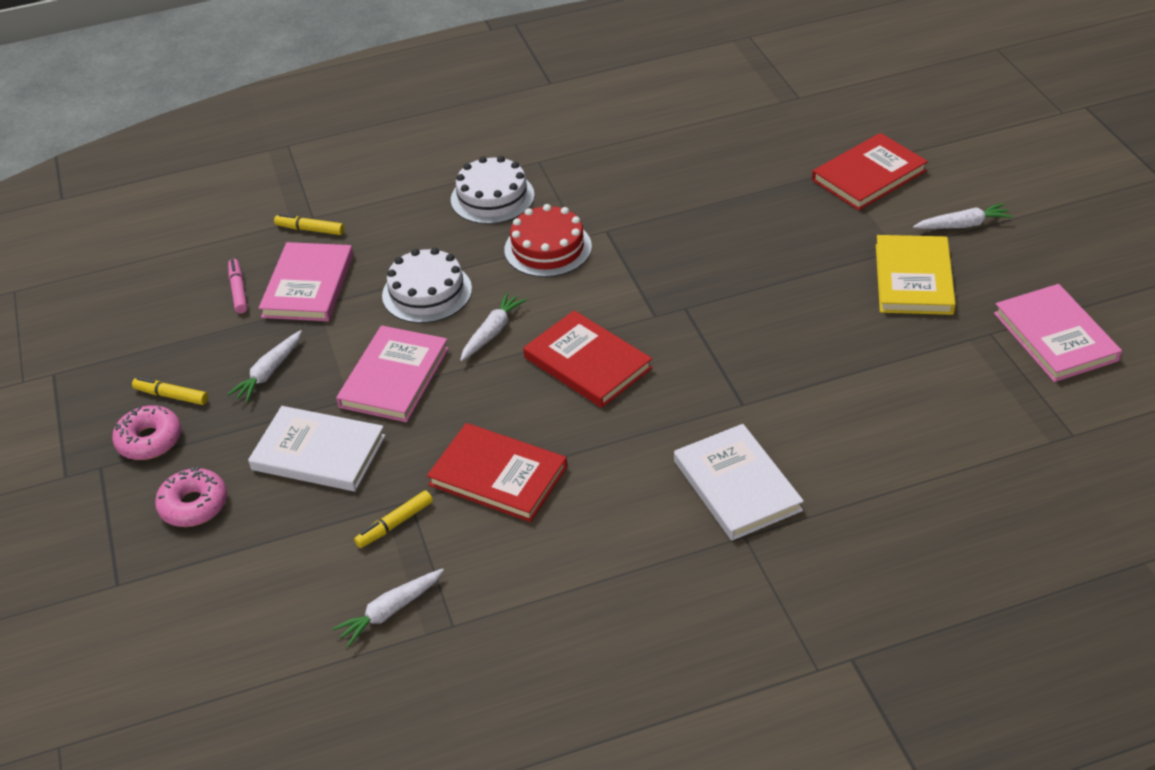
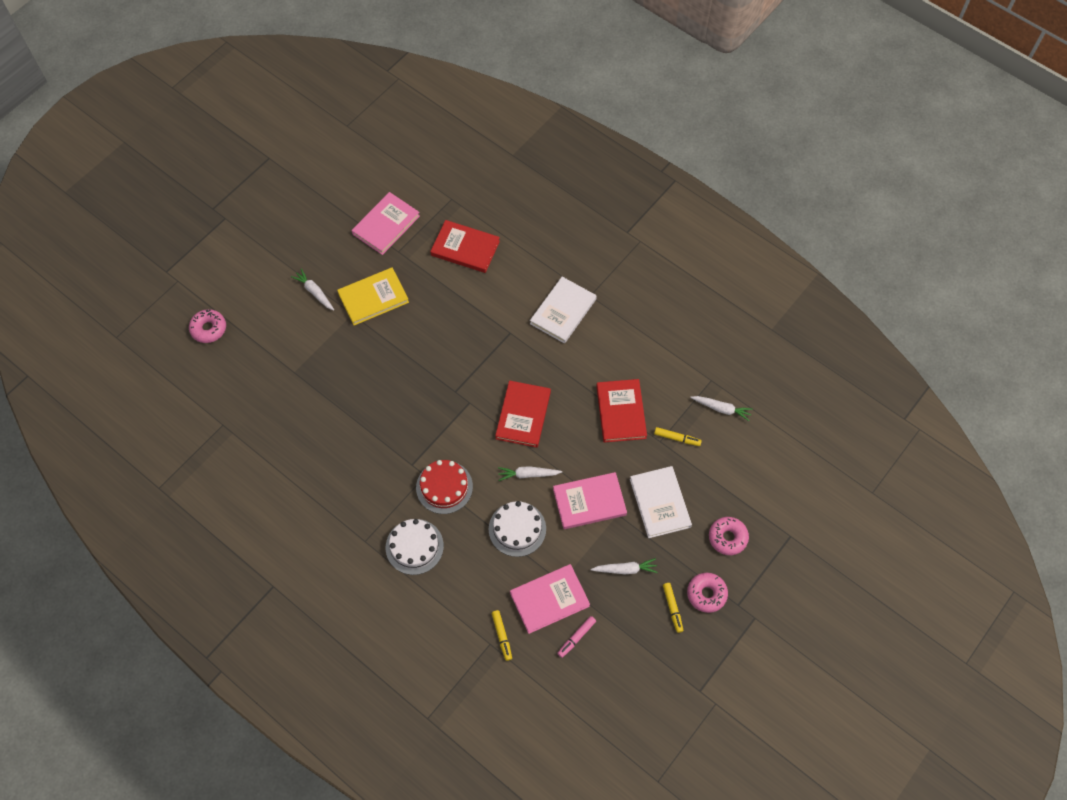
camera: 125 degrees left, 20 degrees up
red book [812,133,928,211] -> red book moved to [430,220,500,273]
none -> pink donut [189,309,226,343]

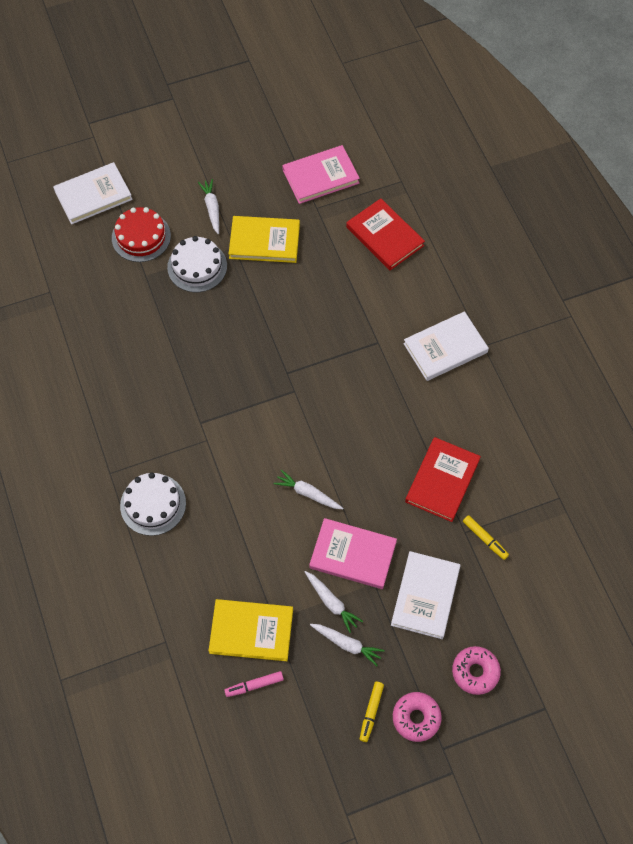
camera: 30 degrees right, 0 degrees up
pink donut [189,309,226,343] -> white book [53,162,133,224]
red cake [416,460,473,514] -> red cake moved to [112,207,171,262]
white cake [489,501,546,557] -> white cake moved to [167,236,227,292]
yellow marker [492,610,512,661] -> none
red book [495,380,551,448] -> none
pink book [510,564,590,634] -> yellow book [209,599,293,661]
white carrot [690,396,753,421] -> white carrot moved to [305,571,363,633]

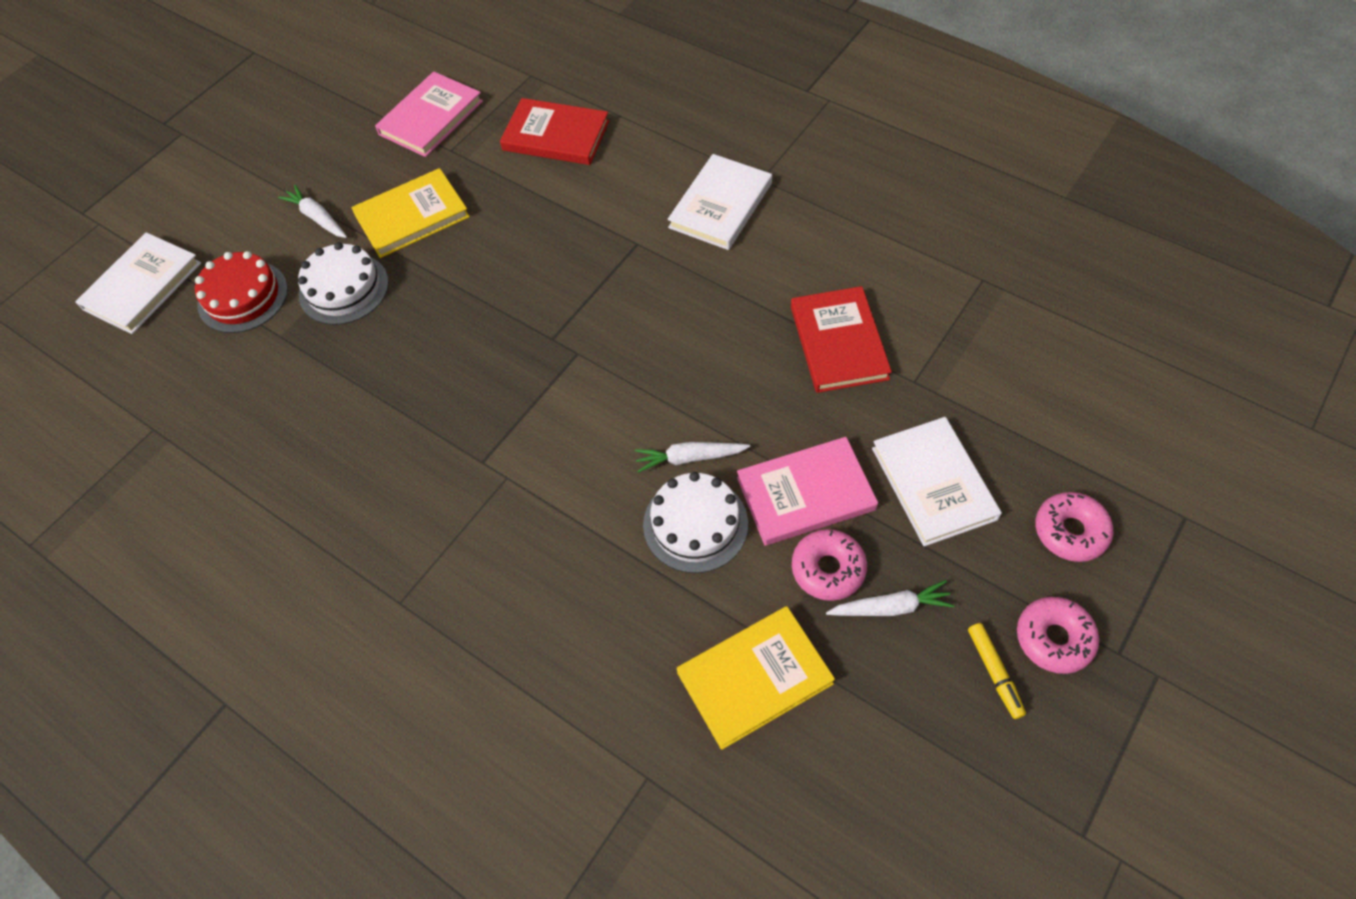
camera: 30 degrees left, 5 degrees down
white cake [120,472,186,536] -> white cake moved to [643,472,748,573]
pink marker [224,671,284,697] -> none
white carrot [305,571,363,633] -> pink donut [792,529,867,601]
yellow marker [463,515,509,560] -> none

